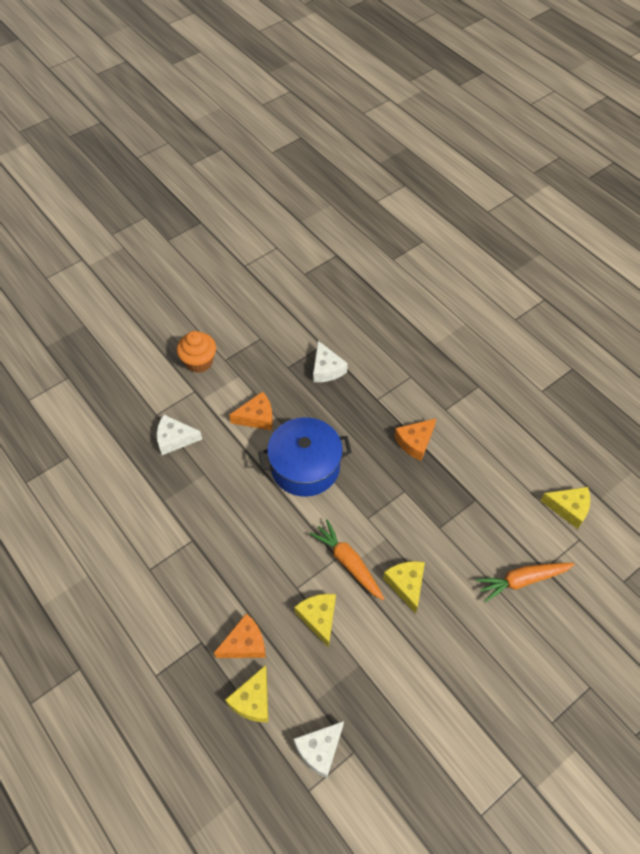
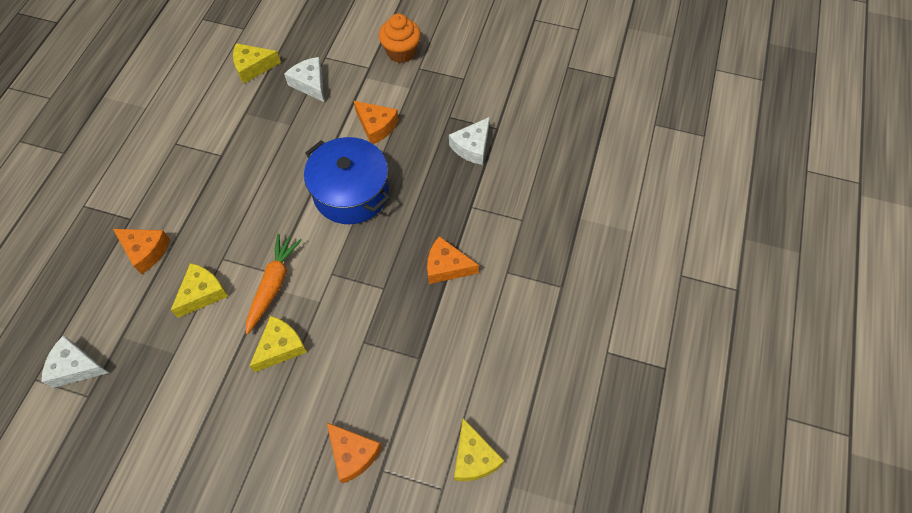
camera: 55 degrees right, 5 degrees up
yellow cheese [225,665,268,722] -> yellow cheese moved to [233,43,281,83]
orange carrot [476,563,575,602] -> orange cheese [326,422,382,483]

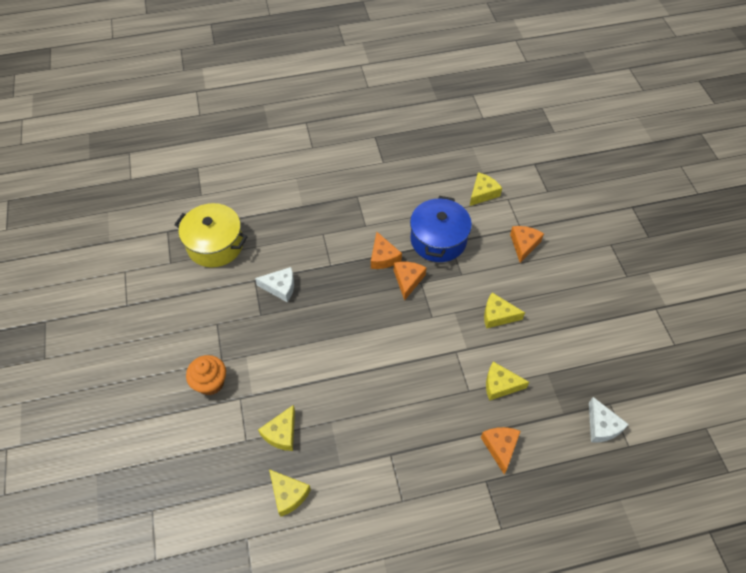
camera: 120 degrees left, 5 degrees down
orange carrot [246,234,302,334] -> none
white cheese [284,57,324,102] -> yellow cheese [258,405,295,451]
blue pot [304,137,390,224] -> blue pot moved to [410,196,472,262]
orange cheese [354,101,399,144] -> orange cheese moved to [394,262,426,301]
none -> yellow pot [174,203,247,267]

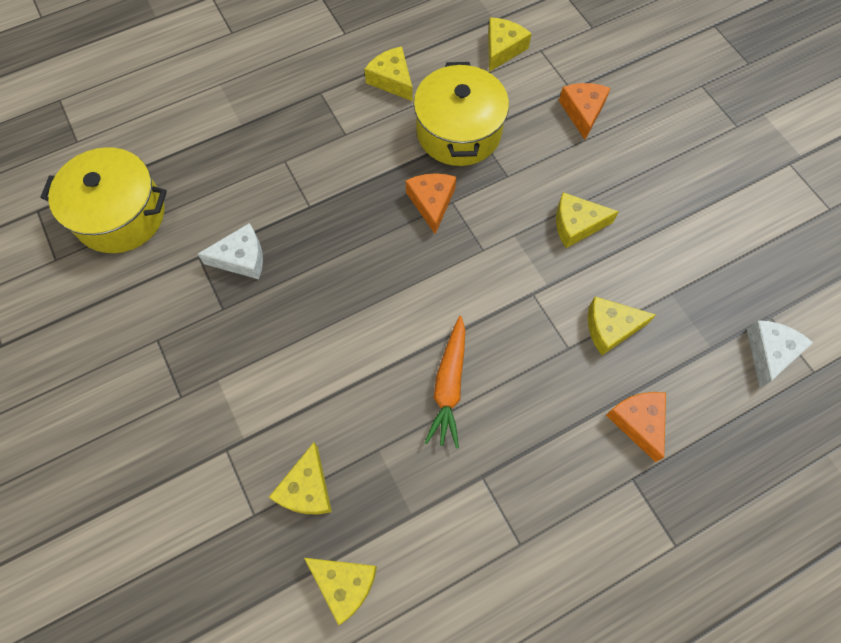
camera: 15 degrees left, 10 degrees up
orange cupcake [186,355,226,395] -> none
orange cheese [371,232,402,269] -> none
blue pot [410,196,472,262] -> yellow pot [414,62,509,166]
white cheese [589,397,629,442] -> white cheese turned 120 degrees counterclockwise [747,320,813,388]
none -> yellow cheese [364,46,413,101]
none -> orange carrot [425,316,465,448]

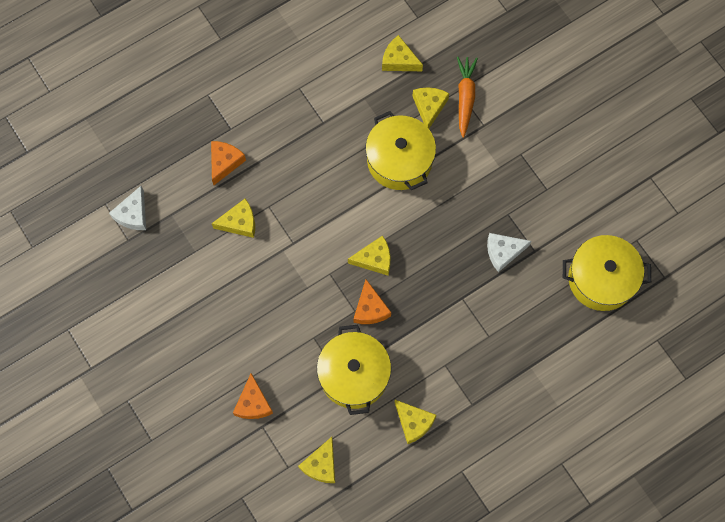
camera: 175 degrees right, 5 degrees up
orange carrot [425,316,465,448] -> orange carrot moved to [457,57,478,138]
yellow cheese [556,192,619,248] -> yellow cheese moved to [348,235,390,275]
orange cheese [606,392,666,462] -> orange cheese turned 135 degrees counterclockwise [211,141,246,185]
none -> yellow pot [365,111,436,190]

